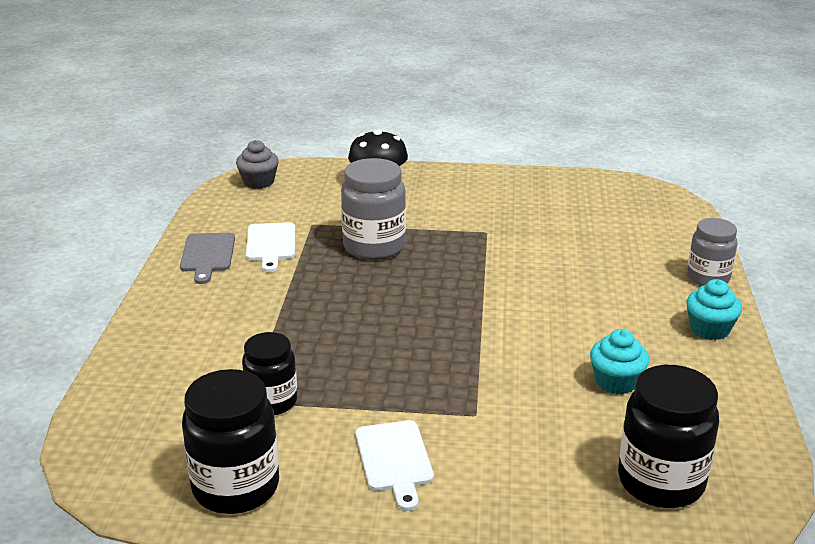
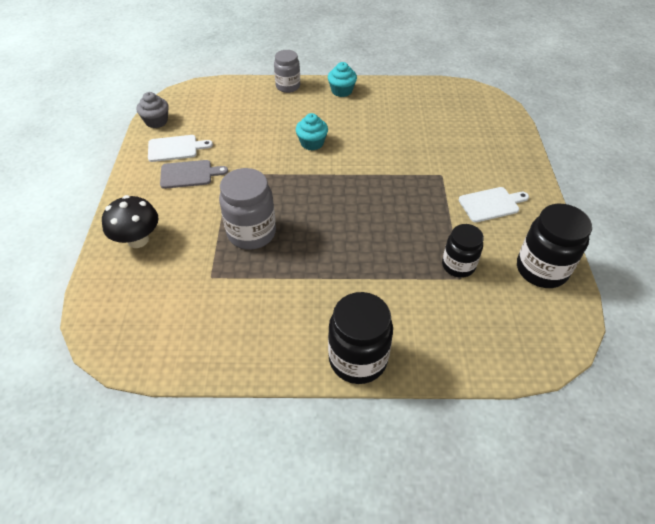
camera: 95 degrees left, 20 degrees up
grey cutting board [180,233,235,284] -> grey cutting board moved to [160,160,228,189]
grey cupcake [236,140,279,189] -> grey cupcake moved to [137,92,169,128]
white cutting board [246,222,295,272] -> white cutting board moved to [148,135,213,162]
turquoise cupcake [590,329,649,395] -> turquoise cupcake moved to [296,113,328,151]
black jar [618,365,719,508] -> black jar moved to [328,292,393,384]

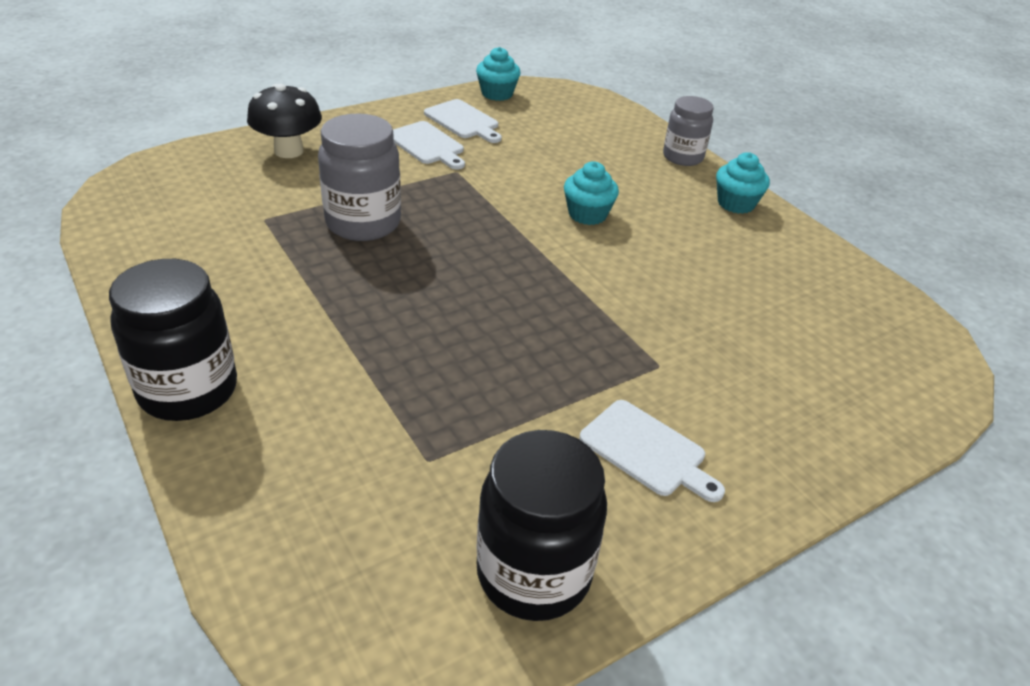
camera: 55 degrees right, 10 degrees down
grey cupcake [137,92,169,128] -> turquoise cupcake [476,47,521,101]
grey cutting board [160,160,228,189] -> white cutting board [393,121,465,169]
black jar [442,224,484,278] -> none

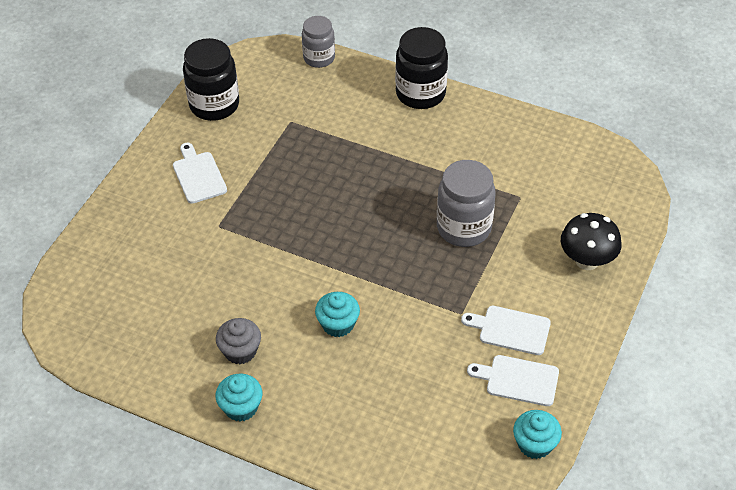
camera: 150 degrees right, 10 degrees up
white cutting board [579,400,725,502] -> white cutting board turned 60 degrees clockwise [173,143,227,204]
grey jar [663,96,714,166] -> grey jar moved to [302,16,335,68]
none -> grey cupcake [216,318,261,364]

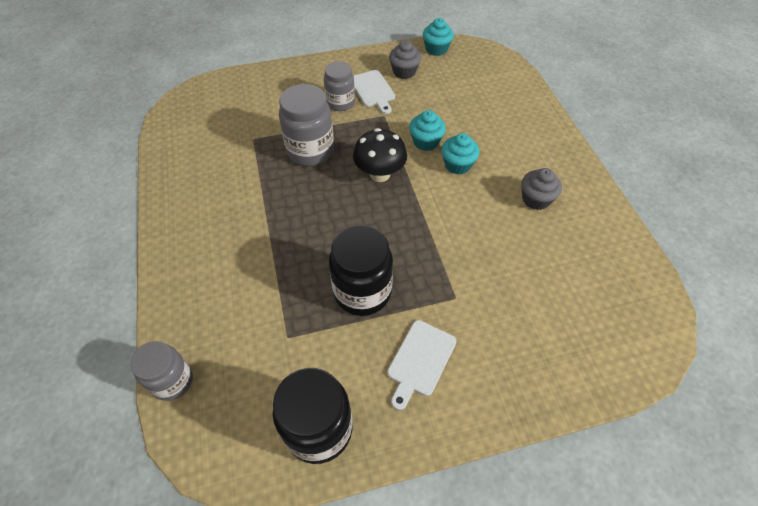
camera: 130 degrees left, 5 degrees up
turquoise cupcake [215,374,262,422] -> turquoise cupcake moved to [409,110,446,151]
black jar [395,27,448,109] -> black jar moved to [329,225,393,316]
white cutting board [467,355,559,406] -> grey cupcake [389,40,421,79]
black mushroom [561,213,622,270] -> black mushroom moved to [353,128,407,182]
none -> grey jar [324,61,355,111]

